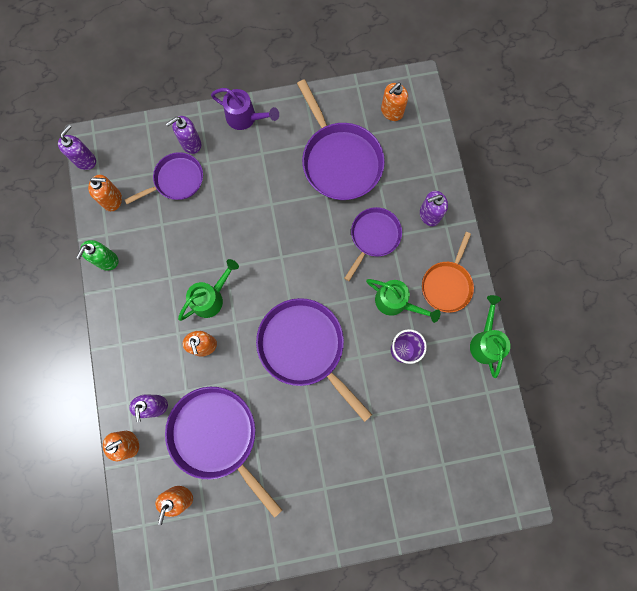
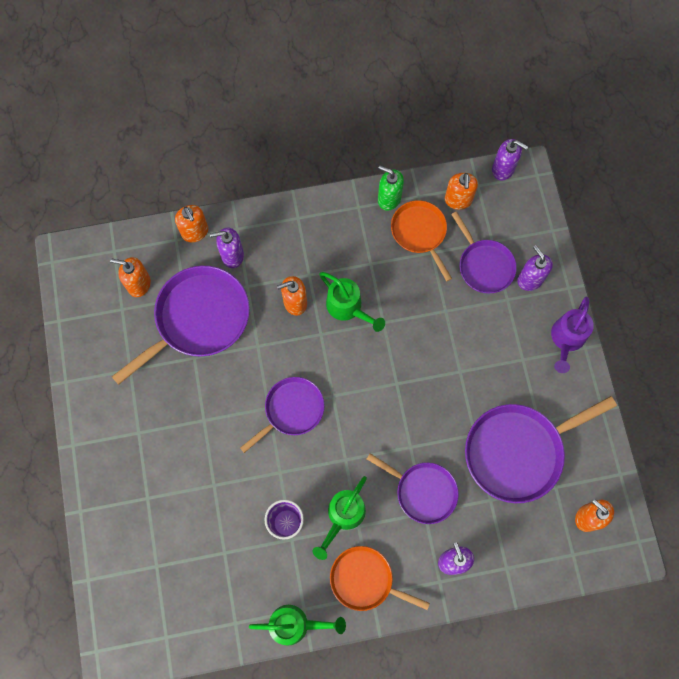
camera: 90 degrees right, 5 degrees down
purple pan [256,298,372,422] -> purple pan [240,377,324,453], size x0.61
none -> orange pan [391,200,452,281]

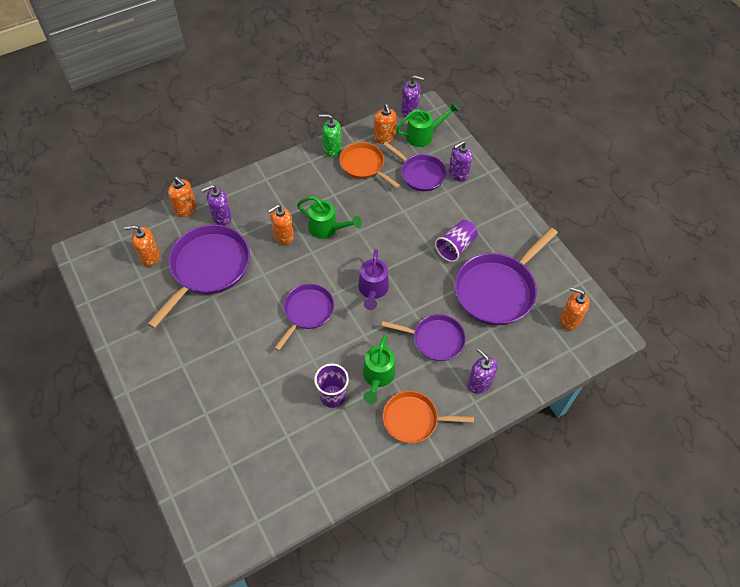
camera: 20 degrees left, 15 degrees down
green watering can [249,605,346,646] -> green watering can moved to [396,102,459,147]
purple soap dispenser [517,245,553,291] -> purple soap dispenser turned 75 degrees counterclockwise [449,141,473,182]
purple watering can [551,296,594,373] -> purple watering can moved to [358,249,389,310]
none -> purple cup [435,220,478,262]

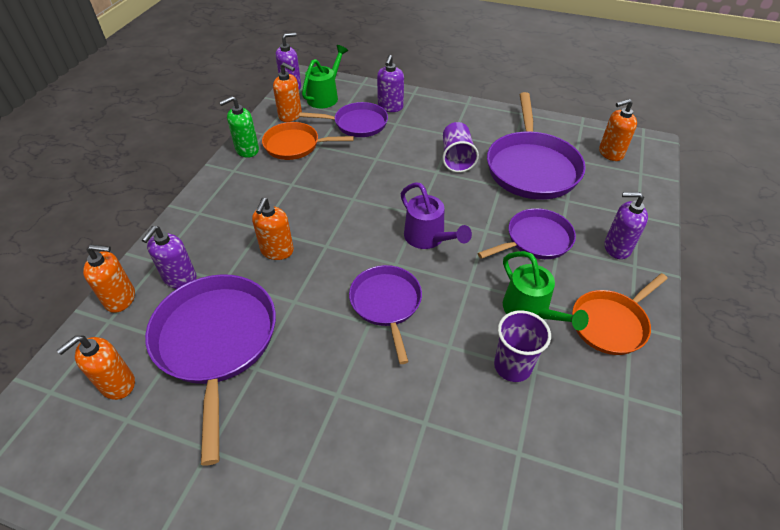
camera: 40 degrees left, 10 degrees down
green watering can [297,197,362,239] -> none

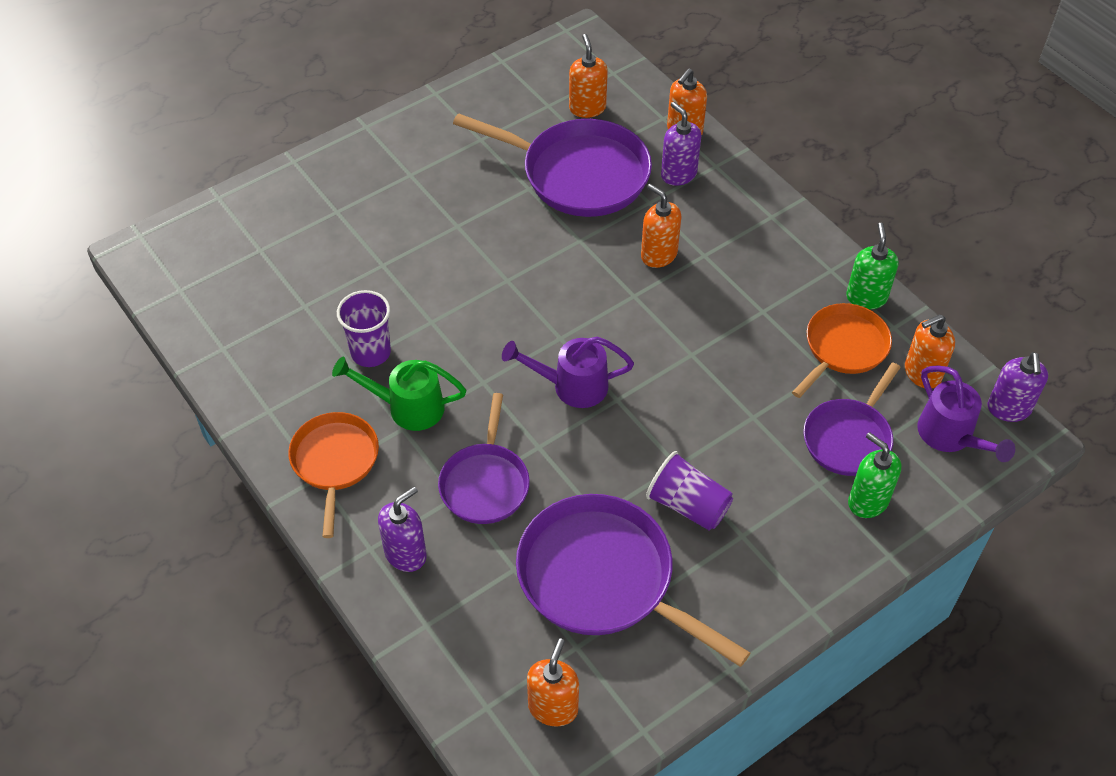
camera: 125 degrees right, 5 degrees up
green watering can [302,45,348,108] -> purple watering can [917,365,1015,462]
purple pan [349,265,422,364] -> none
purple soap dispenser [377,55,404,112] -> green soap dispenser [848,432,901,518]

